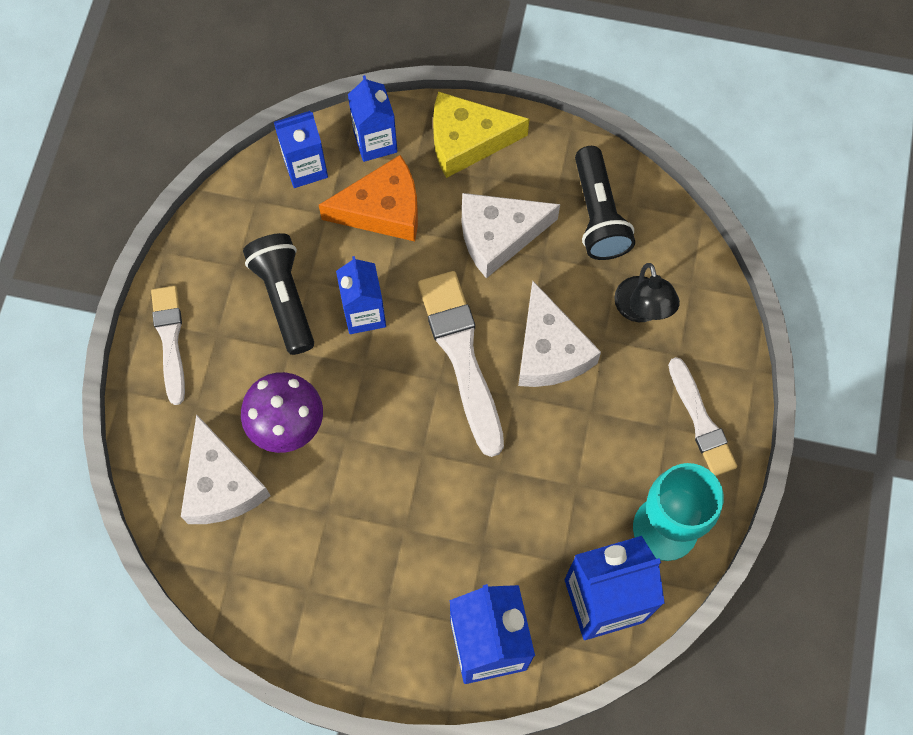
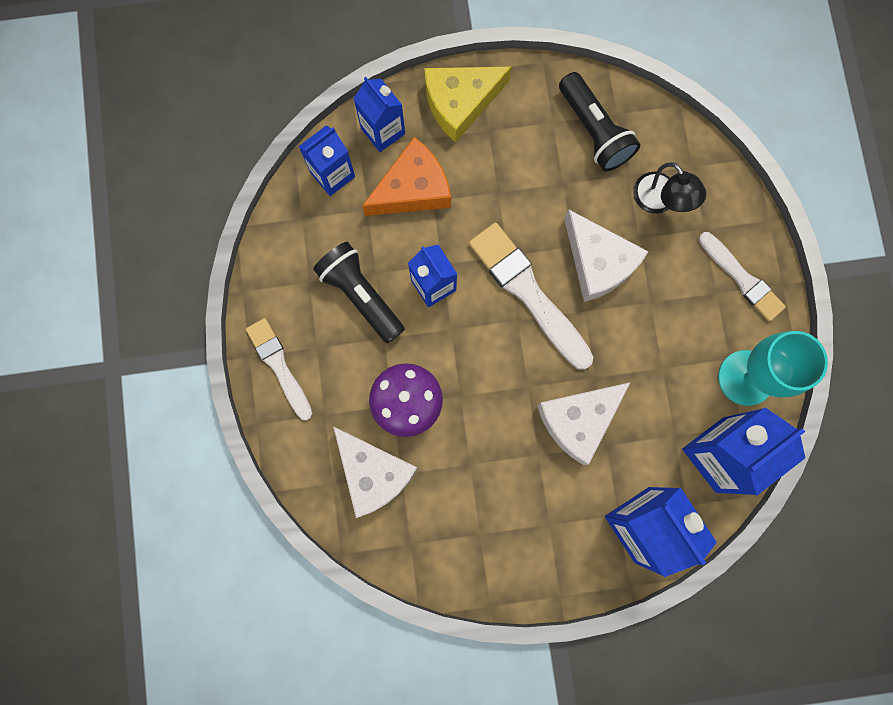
camera: 20 degrees left, 10 degrees up
white cheese [462,193,560,278] -> white cheese moved to [537,382,631,465]

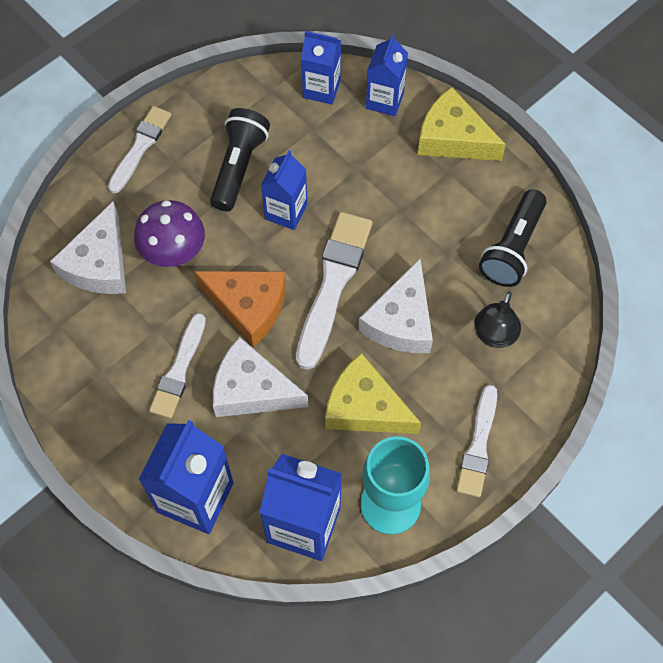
camera: 55 degrees right, 15 degrees down
orange cheese [362,137,451,216] -> orange cheese moved to [194,271,286,347]
none -> white brush [149,313,206,419]
none -> yellow cheese [325,353,421,434]

